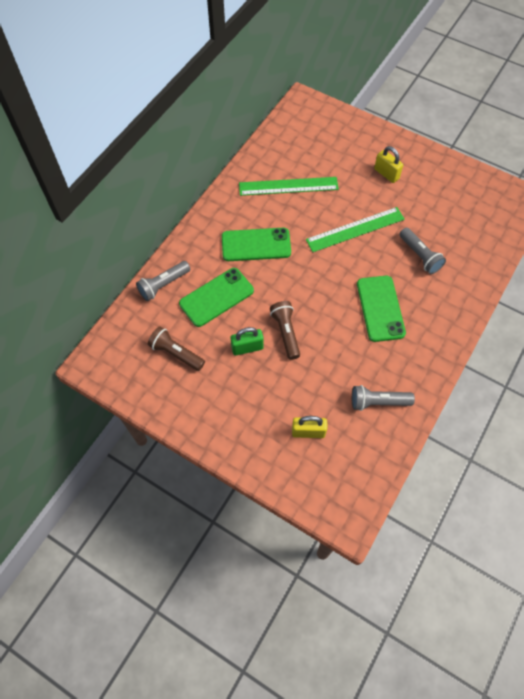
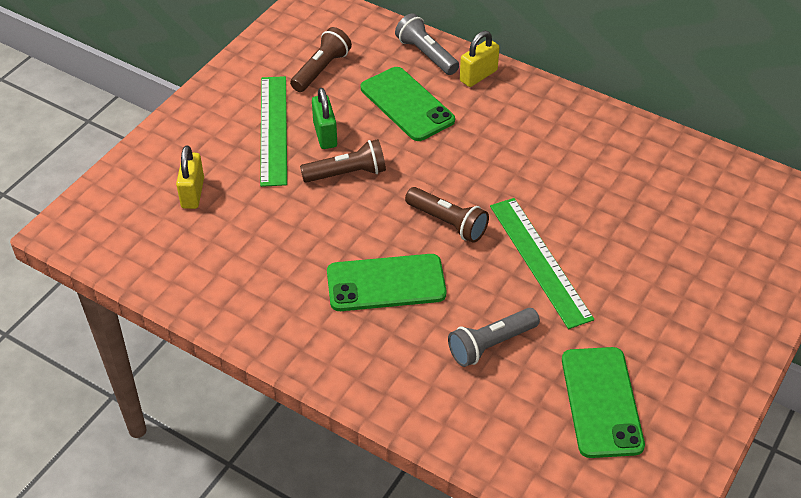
camera: 90 degrees right, 15 degrees down
green phone [222,228,291,261] -> green phone moved to [562,347,645,458]
green ruler [239,177,339,196] -> green ruler moved to [260,76,287,187]
grey flashlight [352,385,415,411] -> none
yellow padlock [374,146,403,183] -> yellow padlock moved to [460,31,500,87]
none -> brown flashlight [405,187,489,243]

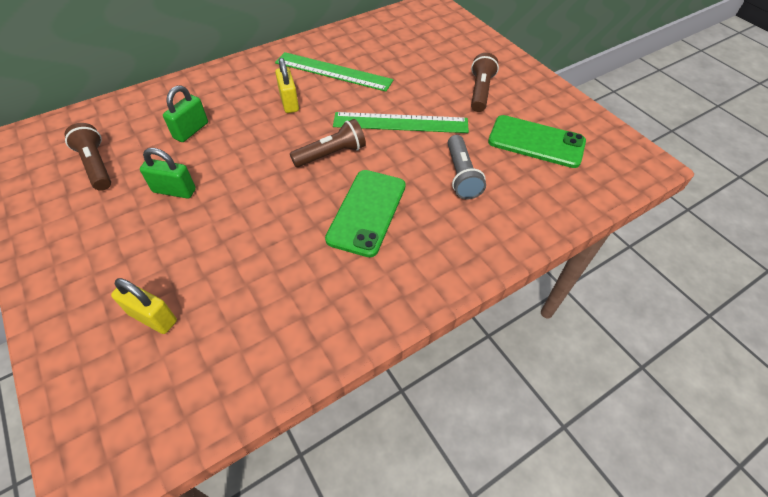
camera: 65 degrees left, 5 degrees up
green ruler [260,76,287,187] -> green ruler moved to [275,52,394,92]
brown flashlight [300,139,386,183] -> brown flashlight moved to [471,53,499,112]
green phone [361,67,455,141] -> green padlock [163,85,208,142]
grey flashlight [395,13,459,75] -> none
yellow padlock [460,31,500,87] -> yellow padlock moved to [275,58,299,113]

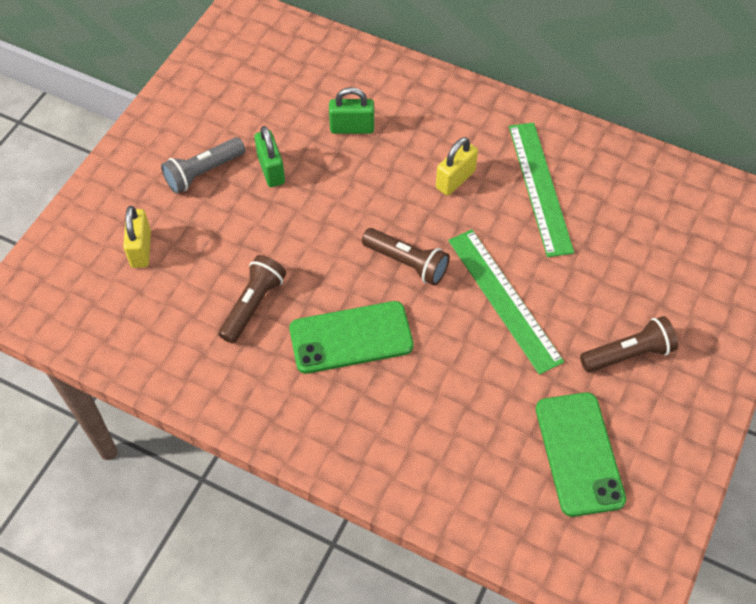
camera: 60 degrees right, 5 degrees up
brown flashlight [64,123,111,191] -> brown flashlight moved to [218,255,286,344]
grey flashlight [448,135,486,199] -> grey flashlight moved to [161,137,245,194]

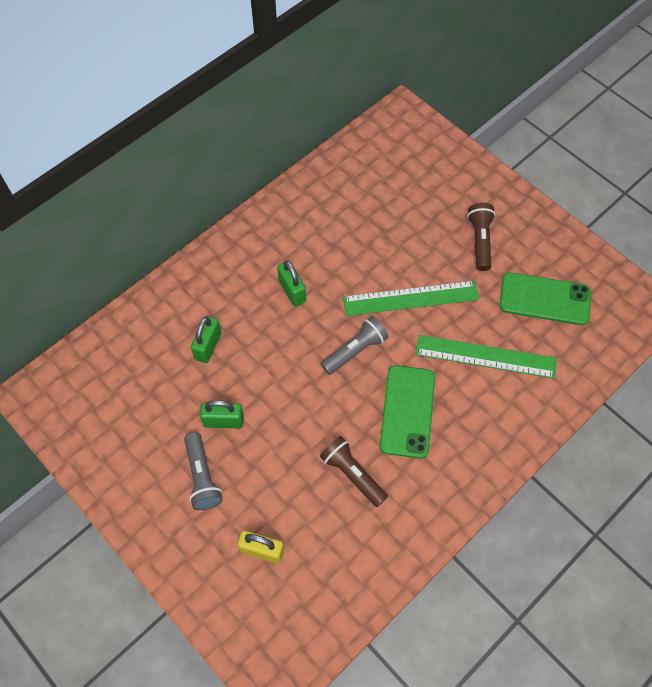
camera: 70 degrees left, 5 degrees up
brown flashlight [362,228,450,286] -> grey flashlight [321,316,389,375]
yellow padlock [436,137,478,196] -> green padlock [277,260,306,307]
green ruler [509,122,574,257] -> green ruler moved to [416,335,557,379]

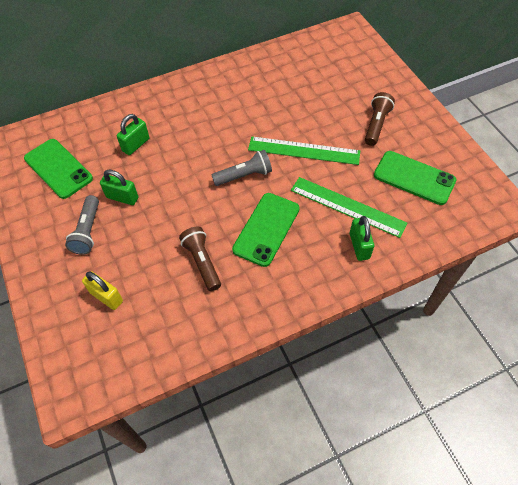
camera: 20 degrees right, 5 degrees down
green padlock [277,260,306,307] -> green padlock moved to [350,216,374,261]
none -> green phone [24,139,93,199]

